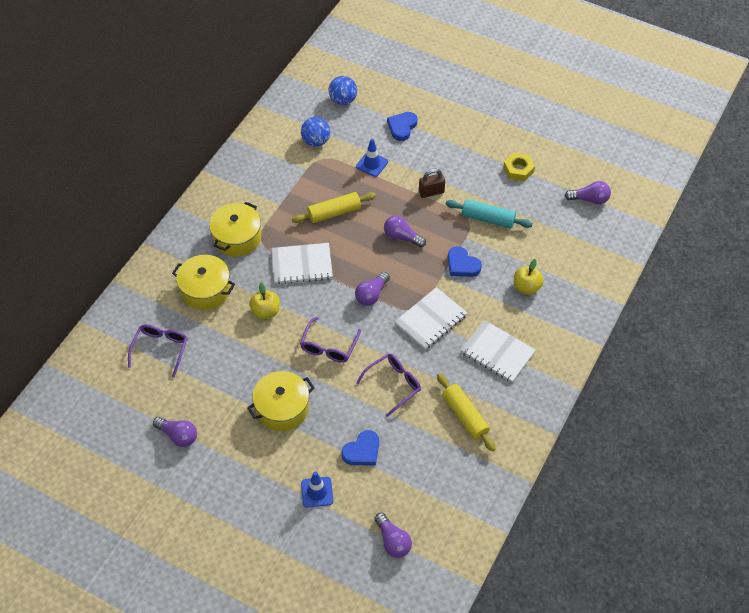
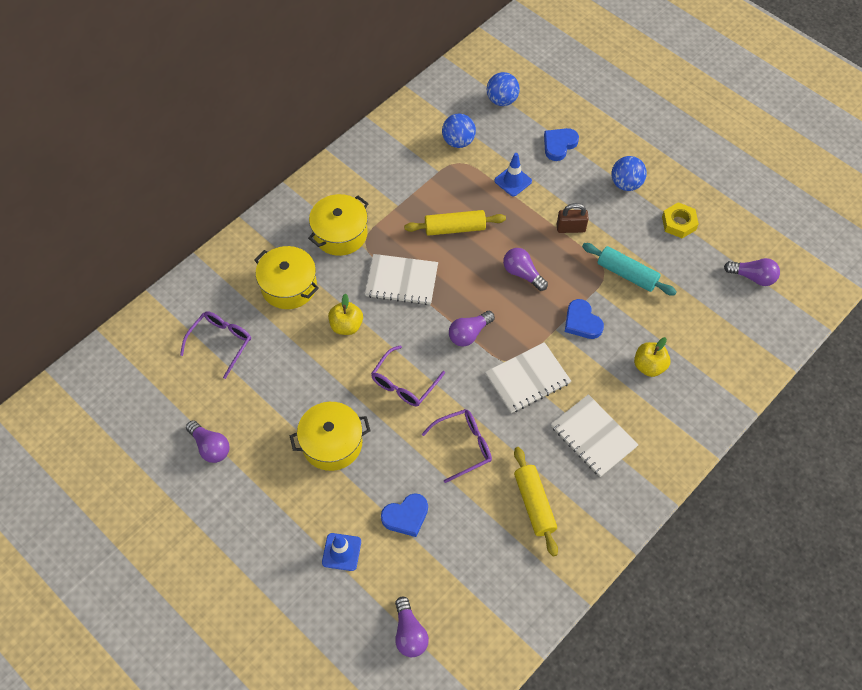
camera: 15 degrees right, 5 degrees up
none -> blue ball [611,156,647,191]

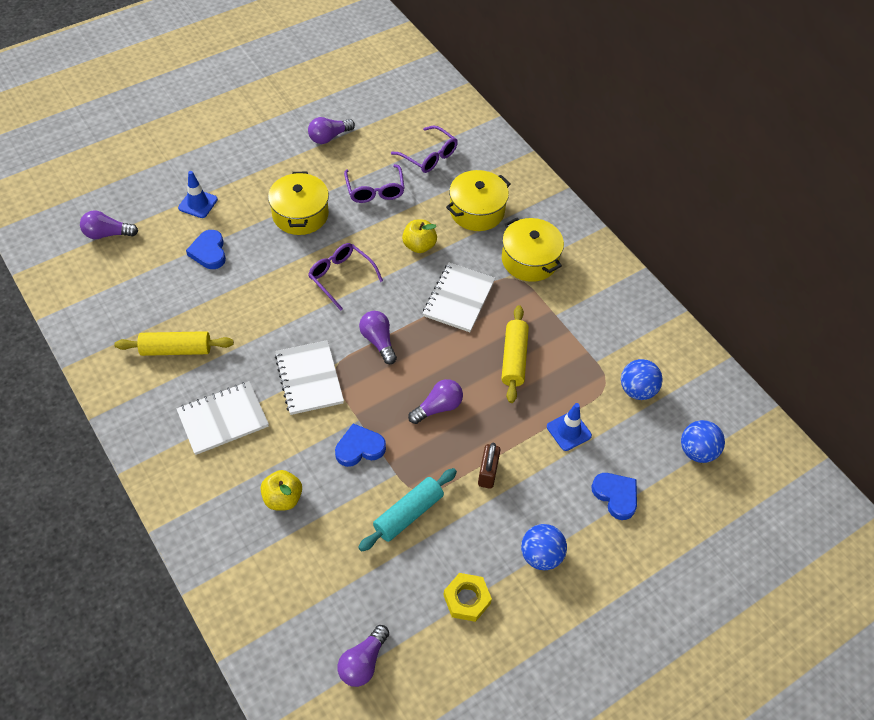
camera: 100 degrees right, 5 degrees down
purple glasses [422,409,492,483] -> purple glasses moved to [344,164,405,203]

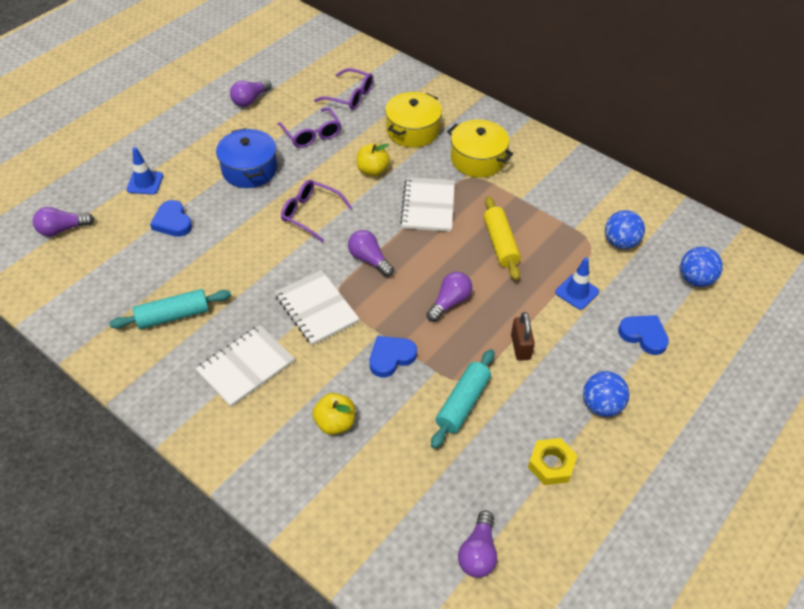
camera: 15 degrees left, 5 degrees down
yellow rolling pin [114,331,234,356] -> turquoise rolling pin [109,289,231,329]
yellow pot [268,172,329,235] -> blue pot [216,128,277,188]

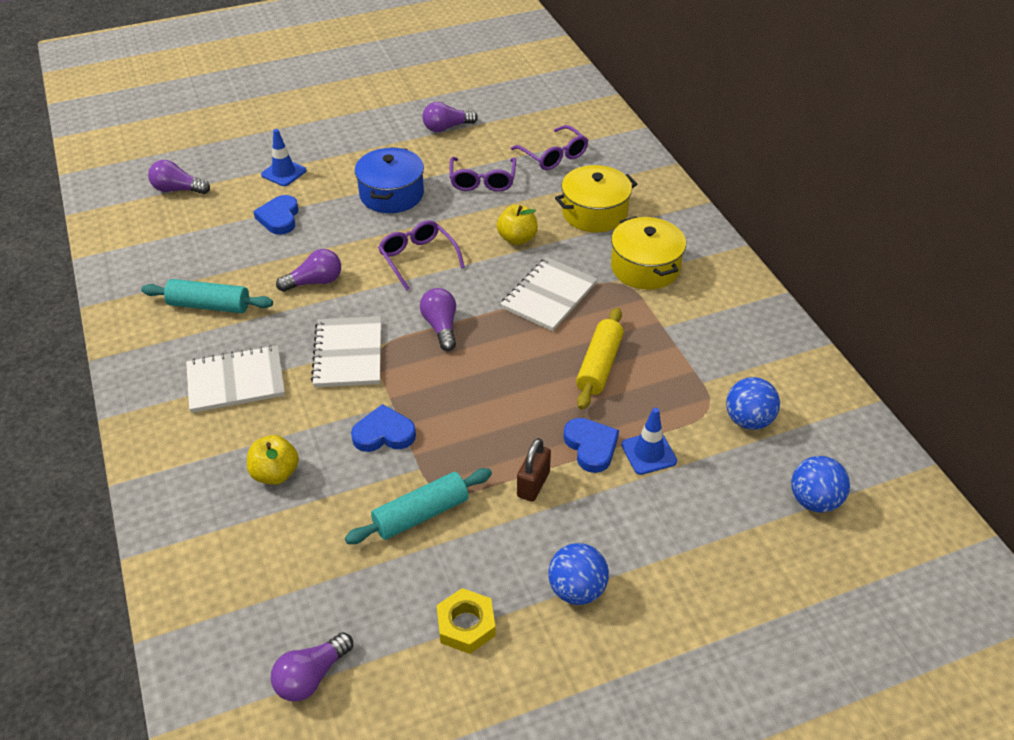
camera: 30 degrees right, 5 degrees down
purple light bulb [426,272,472,322] -> purple light bulb moved to [276,249,341,292]
blue heart [618,315,669,355] -> blue heart moved to [563,418,619,473]

